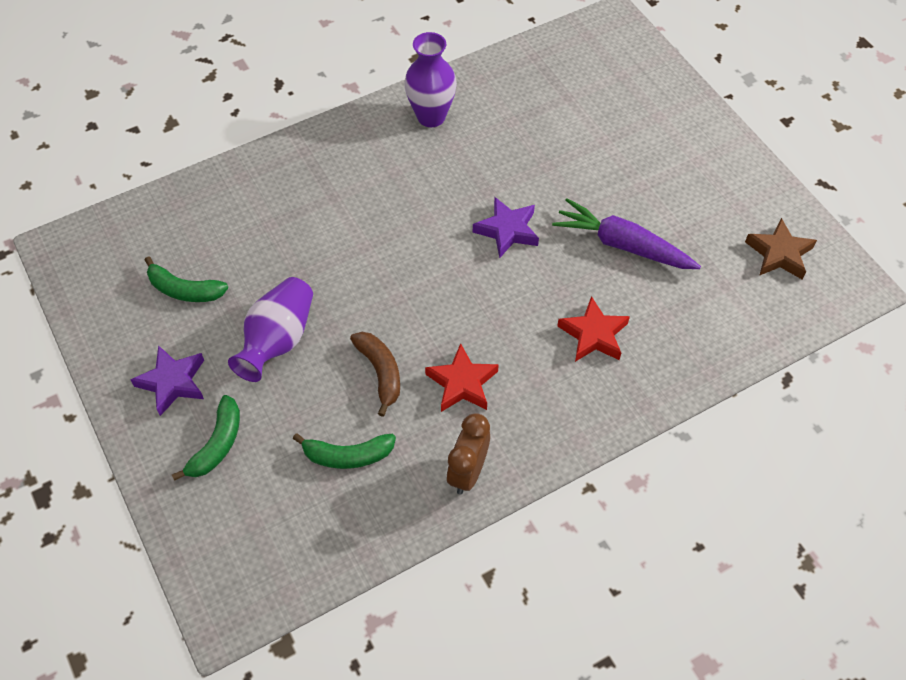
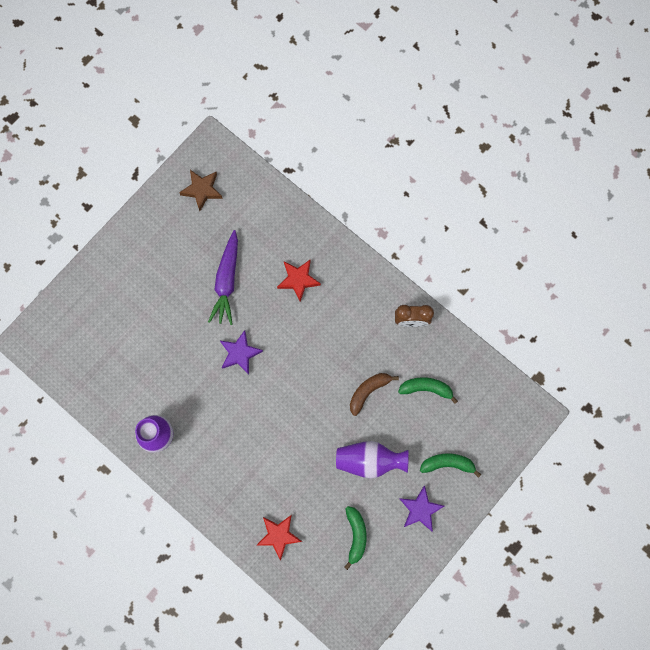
camera: 110 degrees left, 20 degrees up
green banana [293,433,396,469] -> green banana turned 60 degrees counterclockwise [398,377,458,404]
red star [425,343,499,412] -> red star moved to [256,515,302,561]

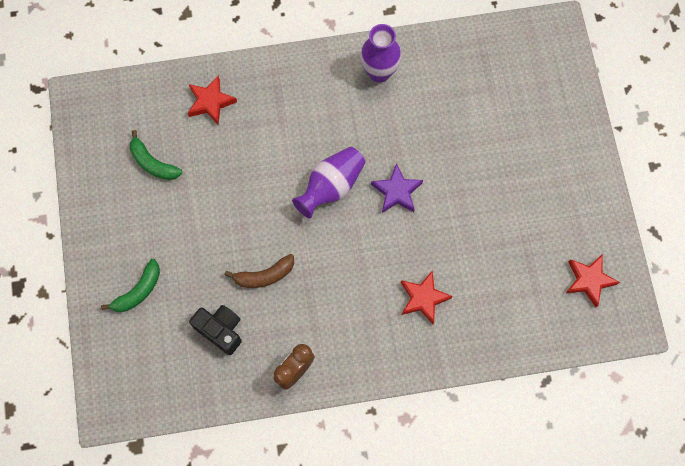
camera: 130 degrees right, 5 degrees down
brown star [179,170,223,211] -> red star [566,254,620,307]
purple carrot [208,230,238,325] -> none
purple vase [336,441,409,478] -> purple vase moved to [292,147,365,218]
brown banana [350,373,399,416] -> brown banana turned 75 degrees clockwise [224,254,294,288]
green banana [398,377,458,404] -> black camera [189,305,242,355]
purple star [400,486,444,532] -> none

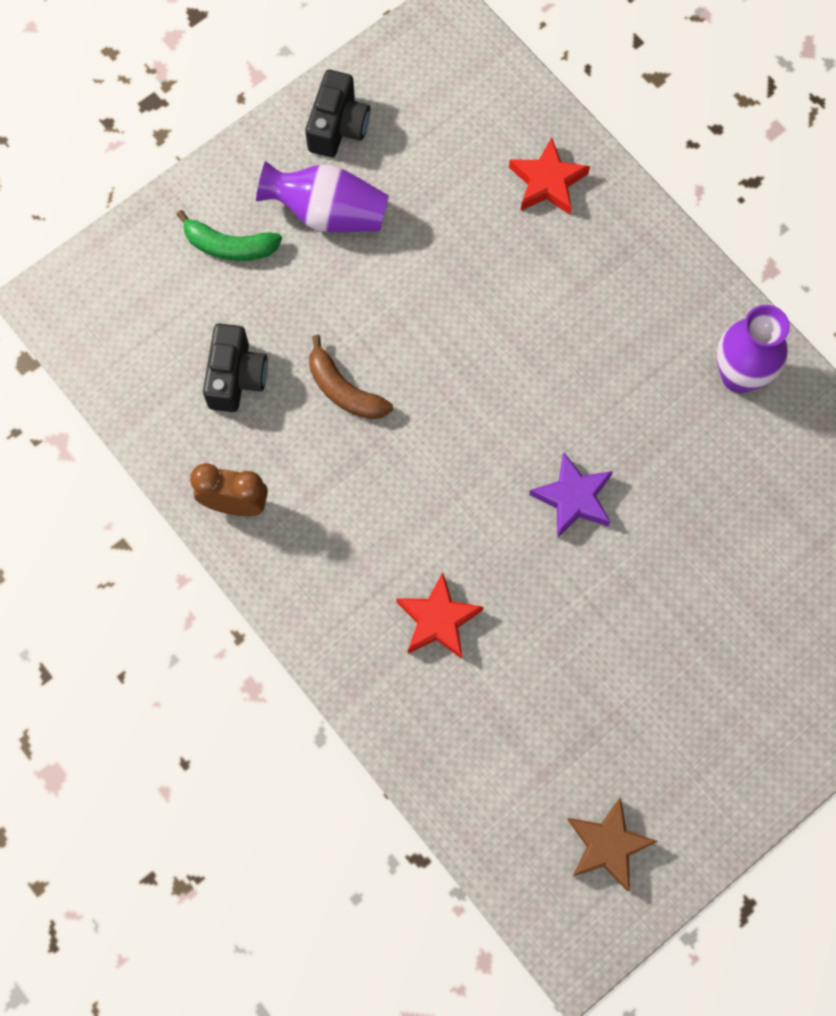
camera: 60 degrees right, 0 degrees up
green banana [130,130,182,180] -> none
purple vase [292,147,365,218] -> purple vase moved to [256,161,389,232]
red star [566,254,620,307] -> brown star [568,797,658,891]
none -> black camera [305,70,370,157]

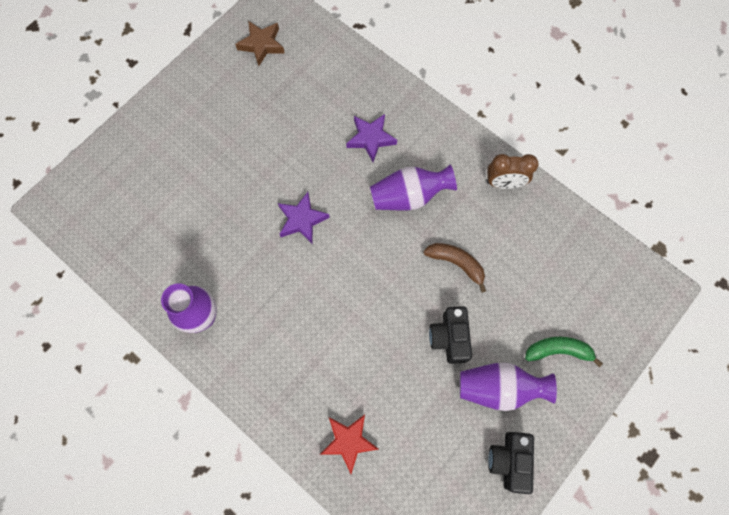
camera: 170 degrees right, 0 degrees up
black camera [203,323,268,412] -> black camera moved to [429,306,472,364]
red star [396,573,483,659] -> purple star [346,114,397,162]
none -> purple vase [370,164,457,210]

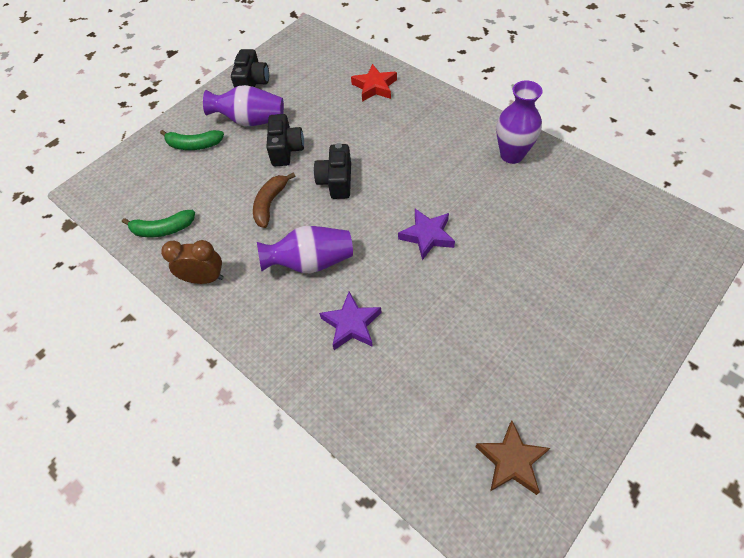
camera: 175 degrees left, 15 degrees down
brown banana [423,243,486,293] -> brown banana turned 75 degrees clockwise [253,173,295,228]
none -> green banana [122,210,195,237]
none -> black camera [314,143,351,199]

